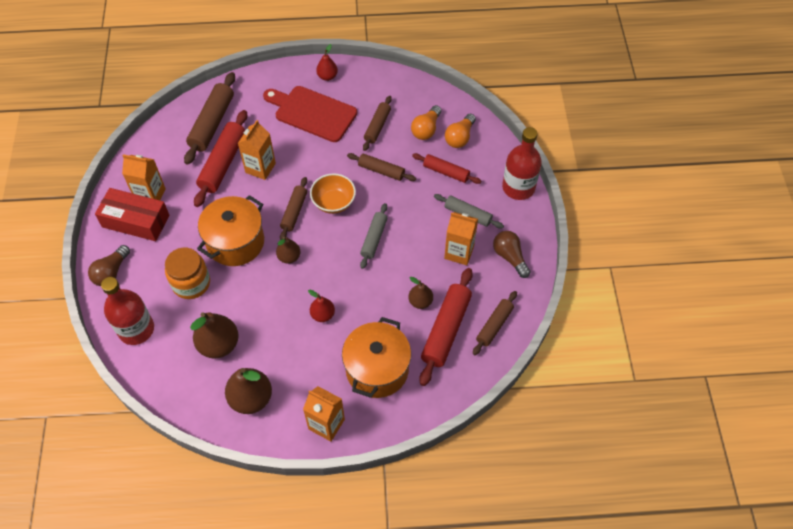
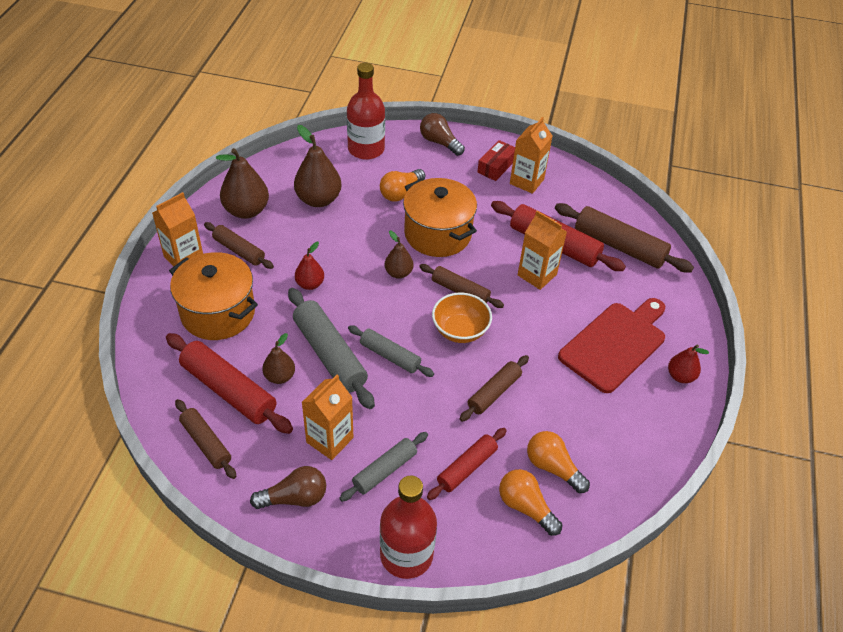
camera: 105 degrees right, 10 degrees down
red box [95,188,169,241] -> red box [477,140,515,181], size x0.60
orange jar [165,248,210,299] -> orange light bulb [380,169,425,201]
brown rolling pin [363,96,392,151] -> brown rolling pin moved to [204,222,274,269]
none -> grey rolling pin [288,288,375,409]

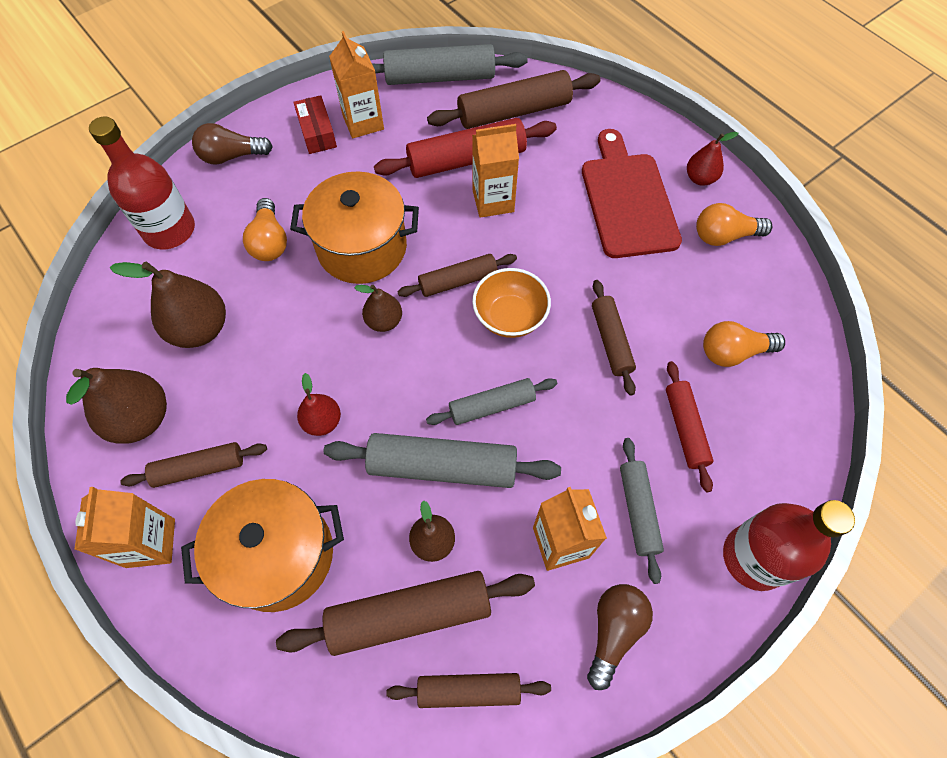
camera: 50 degrees left, 15 degrees up
red rolling pin [166,333,293,434] -> brown rolling pin [276,571,535,656]
orange light bulb [499,469,562,536] -> orange light bulb moved to [696,203,772,246]
none -> grey rolling pin [372,44,528,85]

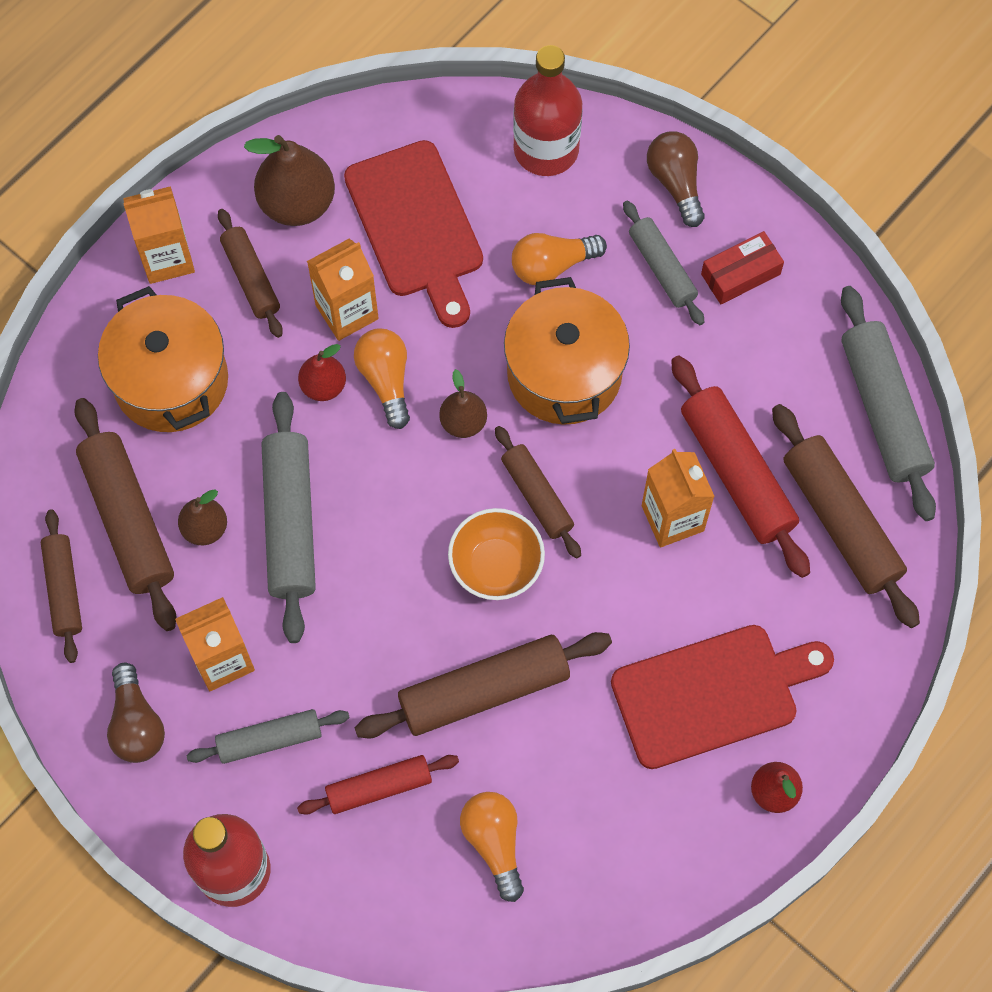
camera: 80 degrees right, 5 degrees up
brown pear [110,262,226,348] -> red cutting board [344,140,483,328]
orange carton [329,31,384,138] -> orange carton moved to [307,239,379,341]
grey rolling pin [426,378,557,425] -> grey rolling pin moved to [623,201,704,325]
brown light bulb [587,584,653,690] -> brown light bulb turned 60 degrees clockwise [107,663,165,763]
brown rolling pin [592,280,636,396] -> brown rolling pin [354,632,612,739], size x1.64
orange light bulb [696,203,772,246] -> orange light bulb moved to [354,328,410,429]

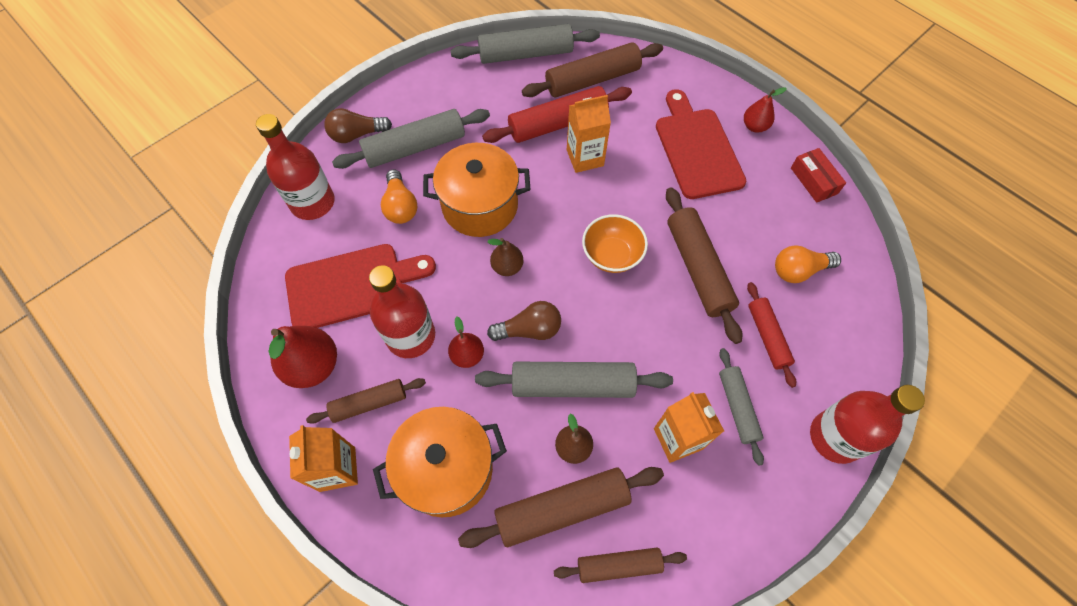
camera: 85 degrees left, 5 degrees down
brown light bulb [107,663,165,763] -> brown light bulb moved to [487,301,561,341]
brown pear [244,135,335,226] -> red pear [268,326,337,388]
orange carton [307,239,379,341] -> red bottle [369,265,435,358]
orange light bulb [354,328,410,429] -> none
brown rolling pin [495,426,581,558] -> none
grey rolling pin [623,201,704,325] -> grey rolling pin [332,109,490,169], size x1.64
red box [701,231,784,305] -> red box moved to [791,148,846,203]

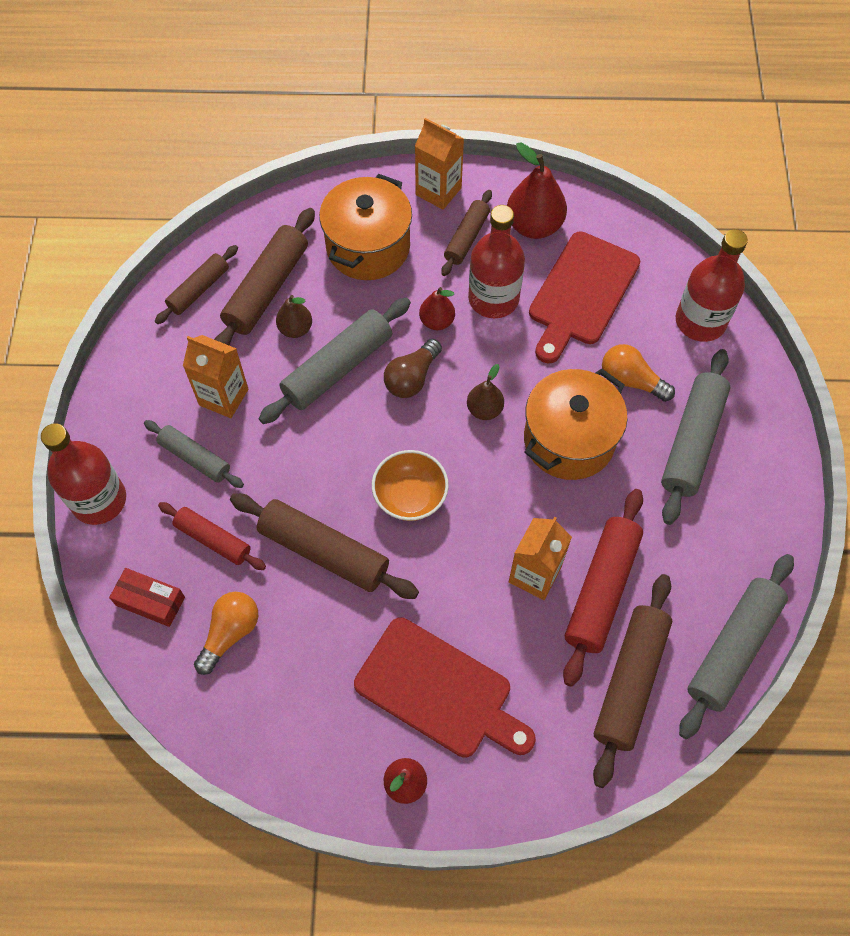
camera: 135 degrees right, 0 degrees up
brown light bulb [324,108,392,143] -> none
red box [791,148,846,203] -> red box moved to [109,568,185,627]

